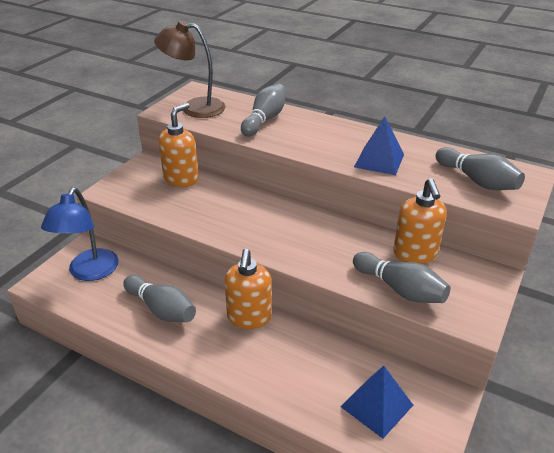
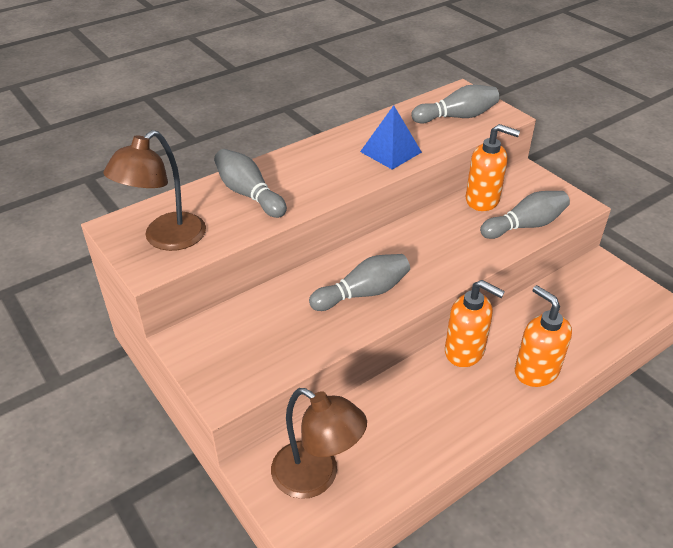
camera: 65 degrees left, 5 degrees up
blue lamp [41,188,119,281] -> brown lamp [271,388,367,499]
grey bowling pin [123,275,196,322] -> grey bowling pin moved to [309,254,410,311]
orange soap dispenser [159,103,199,187] -> orange soap dispenser moved to [515,285,572,387]
blue pyramid [340,366,413,439] -> none

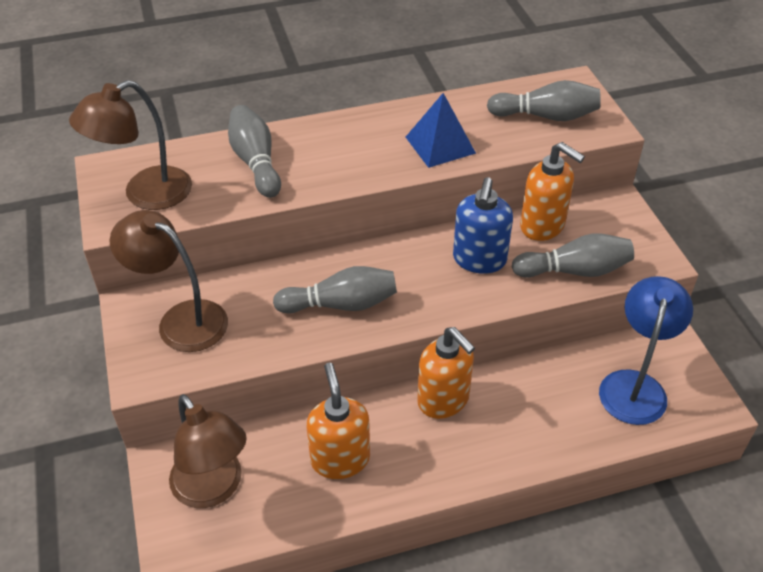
camera: 20 degrees right, 5 degrees up
orange soap dispenser [515,285,572,387] -> orange soap dispenser moved to [306,363,370,479]
none -> brown lamp [109,210,228,352]
none -> blue soap dispenser [453,177,513,274]
none -> blue lamp [599,276,693,425]

